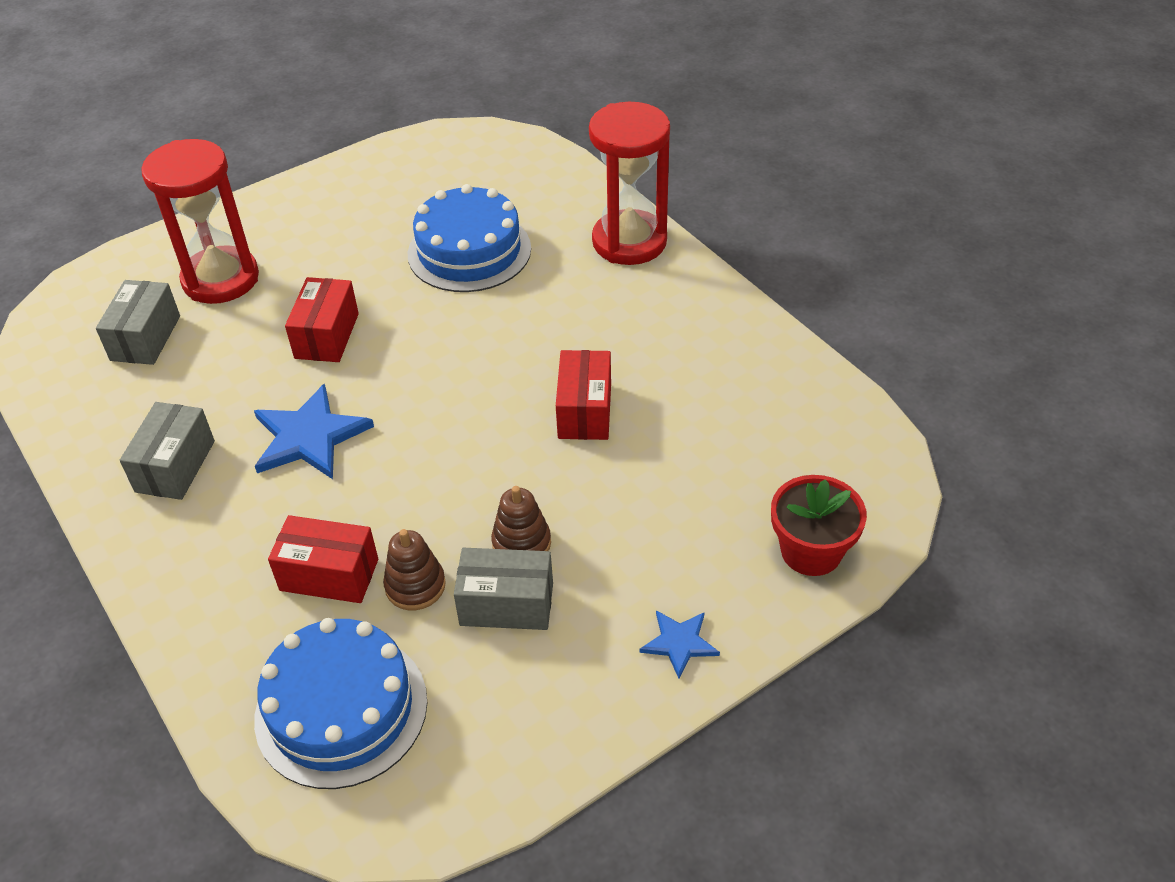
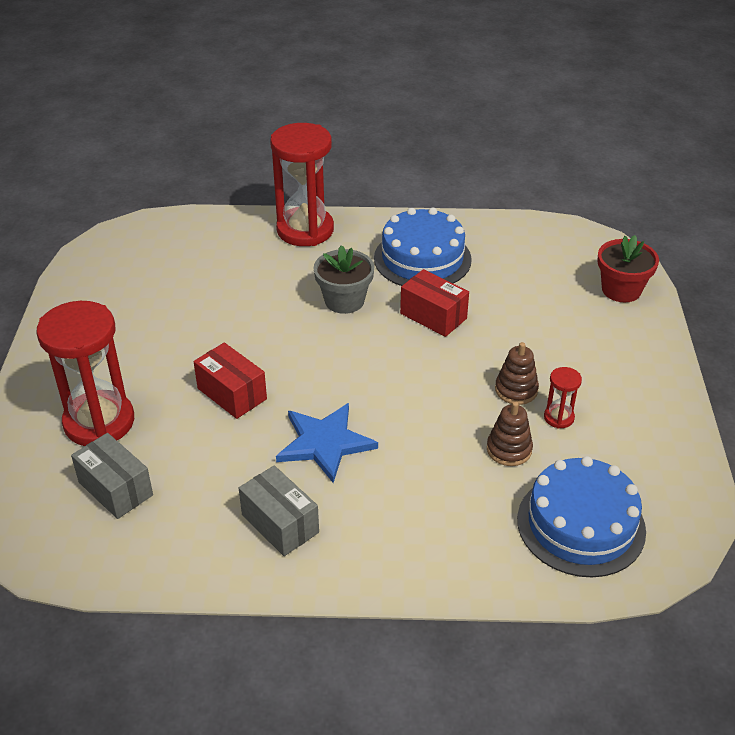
camera: 55 degrees left, 5 degrees down
red box [268,515,378,603] -> none
blue cake [408,184,531,292] -> blue cake moved to [374,207,472,286]
grey box [454,548,553,630] -> red hourglass [544,367,582,429]
blue star [640,610,720,679] -> none
none -> grey flower pot [314,245,374,314]

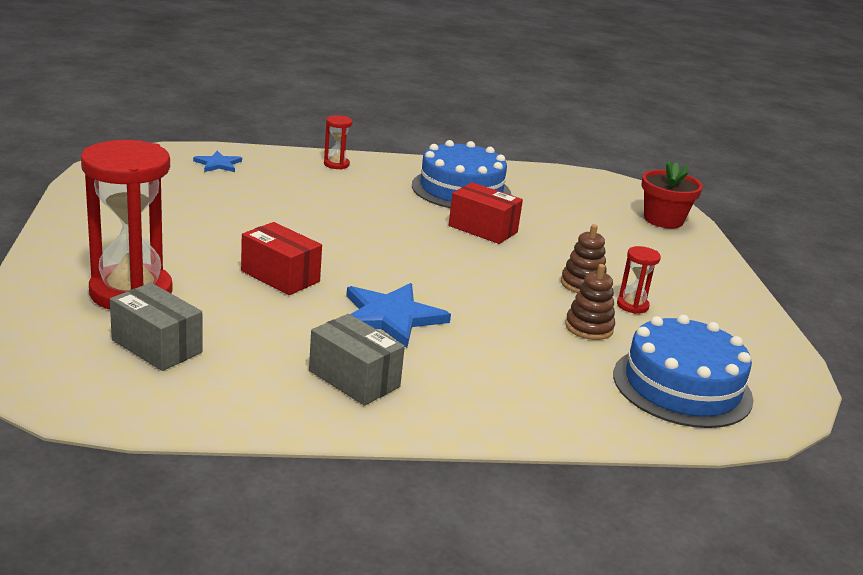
camera: 10 degrees left, 15 degrees down
red hourglass [270,123,334,246] -> red hourglass [324,115,353,169], size x0.43
grey flower pot [314,245,374,314] -> none
none -> blue star [193,151,242,172]

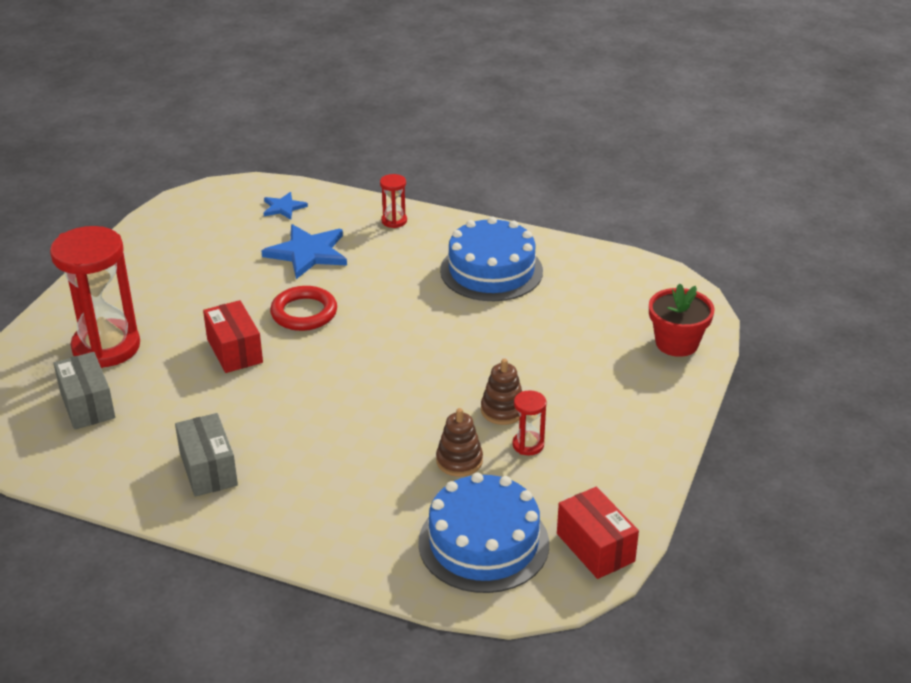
camera: 30 degrees right, 10 degrees up
blue star [346,283,451,348] -> blue star moved to [262,224,347,279]
red box [449,182,523,244] -> red box moved to [557,487,639,579]
none -> red ring [270,286,337,331]

